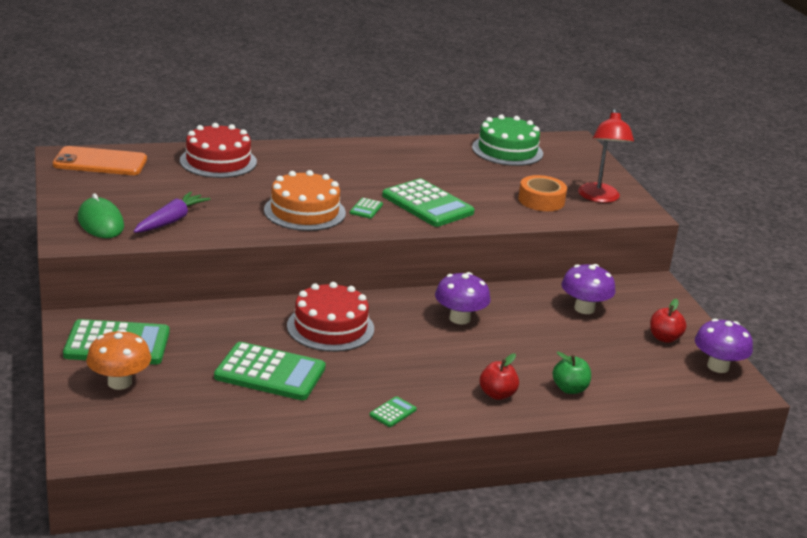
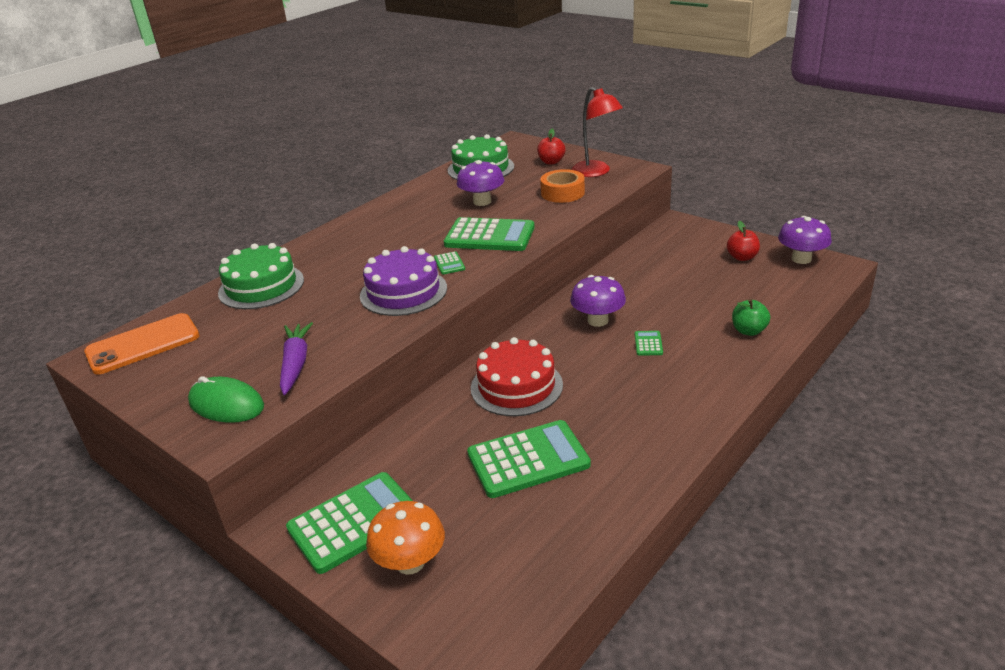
camera: 30 degrees left, 5 degrees up
red cake [180,123,257,178] -> green cake [218,243,304,309]
orange cake [264,170,346,231] -> purple cake [360,246,447,316]
green calculator [369,396,417,427] -> green calculator moved to [635,331,663,356]
red apple [480,353,519,400] -> red apple moved to [537,129,565,165]
purple mushroom [561,264,616,314] -> purple mushroom moved to [457,160,504,206]

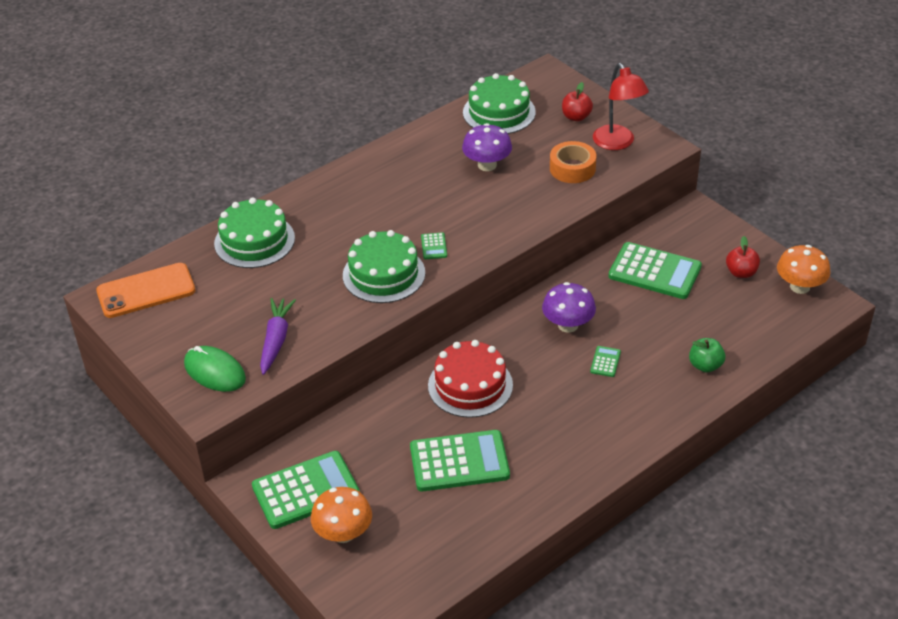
camera: 10 degrees right, 10 degrees up
purple cake [360,246,447,316] -> green cake [343,230,425,303]
green calculator [444,217,535,251] -> green calculator moved to [608,242,702,299]
purple mushroom [778,216,832,264] -> orange mushroom [777,245,831,294]

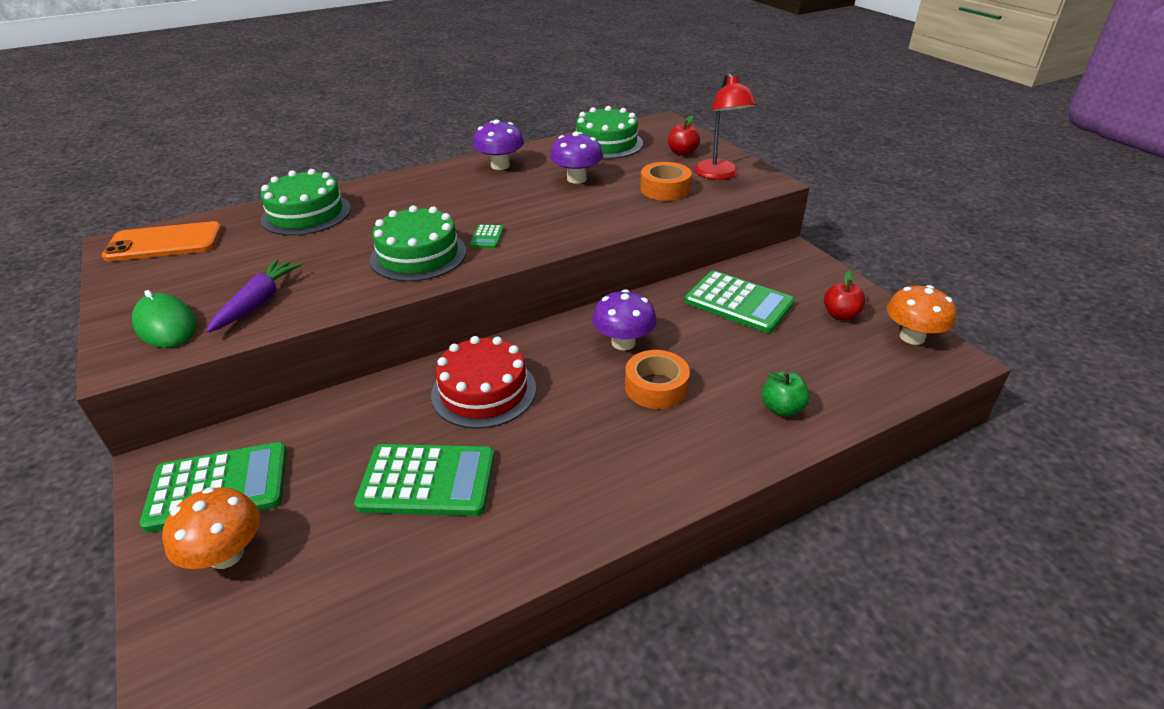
camera: 10 degrees right, 5 degrees down
green calculator [590,346,621,377] -> orange tape [625,350,690,409]
none -> purple mushroom [473,120,524,170]

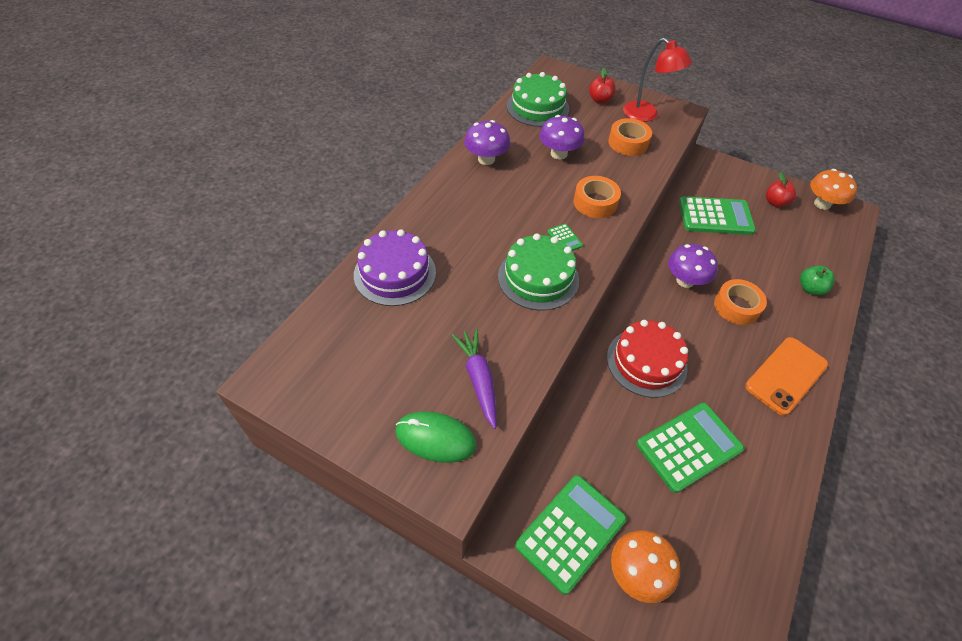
camera: 35 degrees left, 15 degrees up
orange phone [102,221,222,261] -> orange phone moved to [745,337,828,416]
green cake [261,169,351,236] -> purple cake [354,229,436,306]
none -> orange tape [574,176,621,218]

